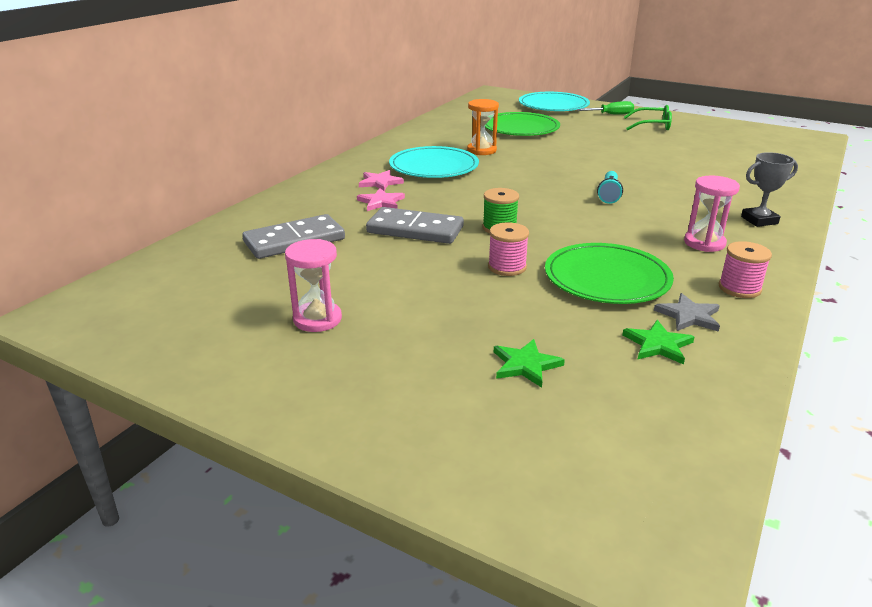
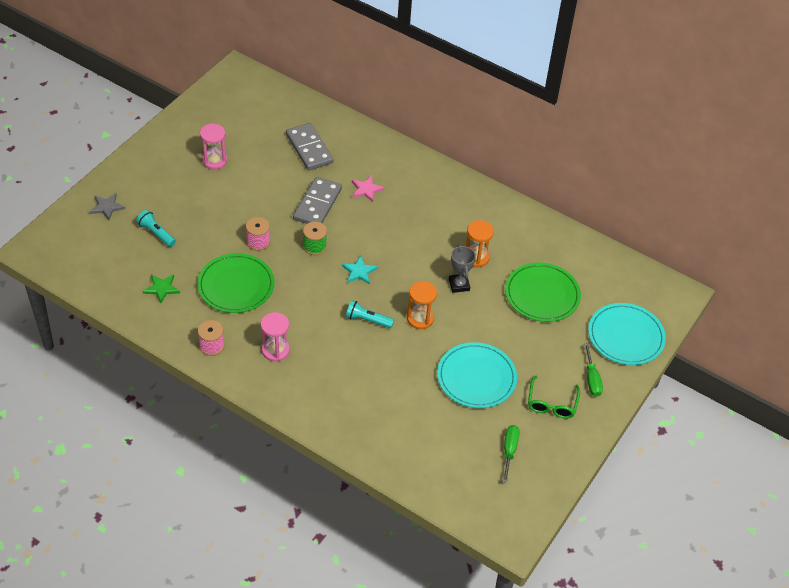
camera: 90 degrees right, 20 degrees up
pink star [359,170,404,191] -> none
turquoise plate [389,146,479,178] -> turquoise plate moved to [437,342,517,408]
green star [494,339,565,388] -> turquoise flashlight [136,210,176,247]
grey star [654,293,720,332] -> grey star moved to [90,193,125,220]
grey trophy [741,152,798,227] -> grey trophy moved to [449,245,476,293]
none -> turquoise star [342,256,378,284]
none -> orange hourglass [407,281,437,329]
none -> green screwdriver [503,425,520,483]

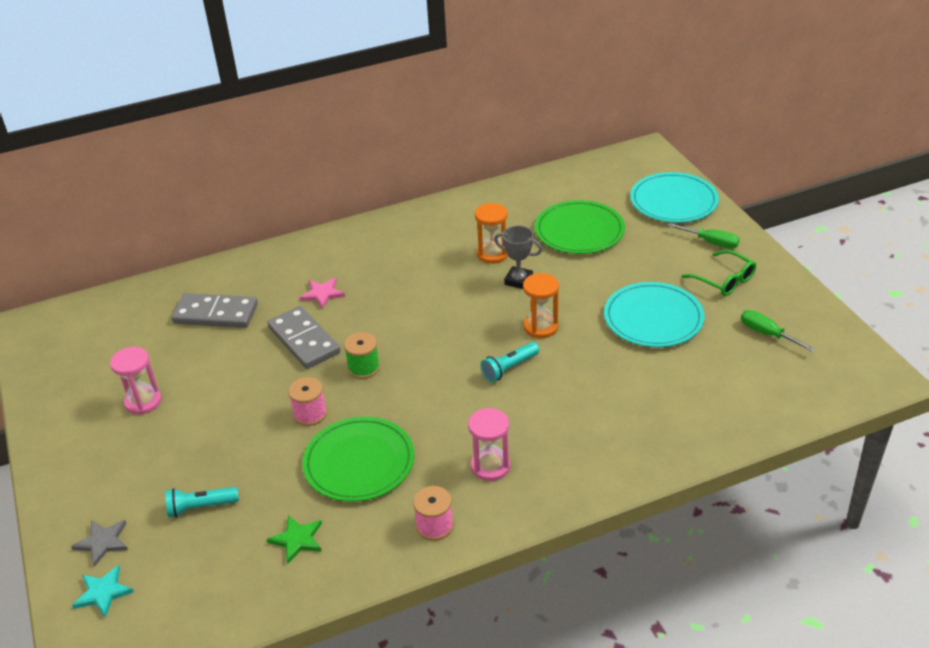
camera: 50 degrees left, 10 degrees down
turquoise star [342,256,378,284] -> turquoise star moved to [72,565,134,618]

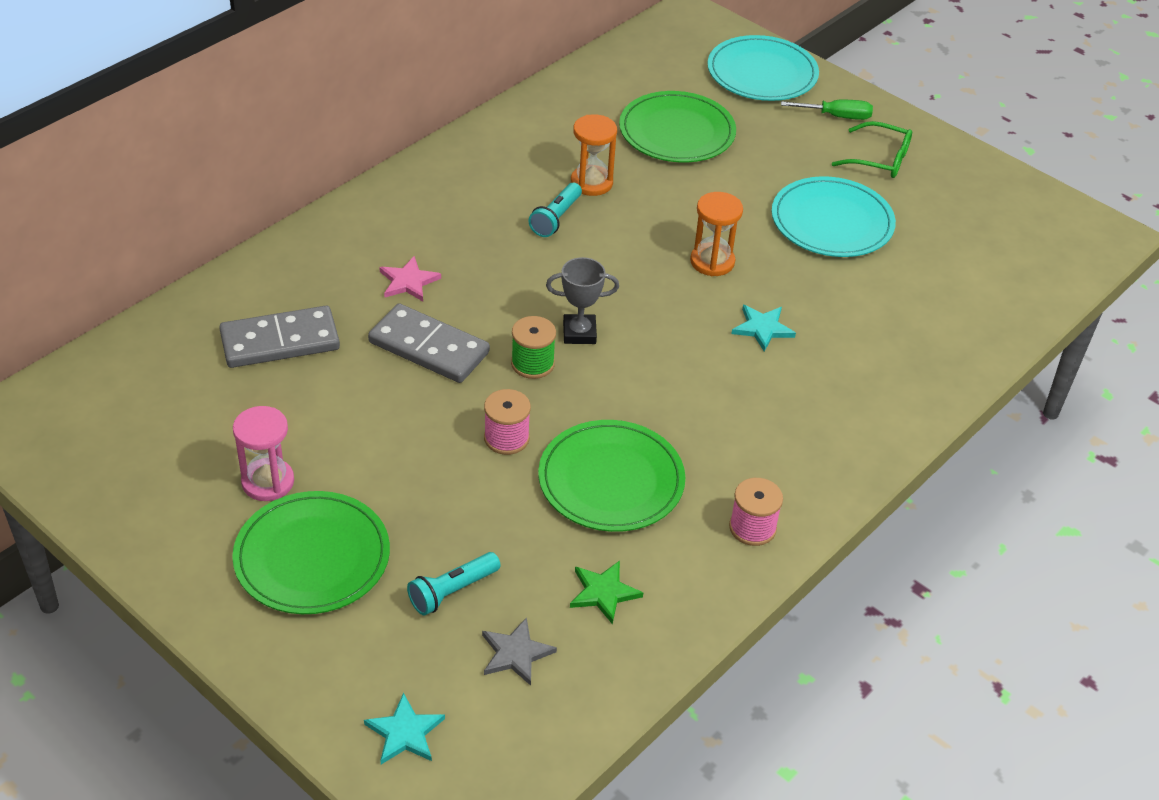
camera: 30 degrees left, 5 degrees up
grey star [71,520,128,567] -> grey star moved to [482,617,557,686]
pink hourglass [468,408,510,481] -> none
turquoise flashlight [481,342,539,382] -> turquoise flashlight moved to [529,183,582,237]
grey trophy [494,226,542,289] -> grey trophy moved to [546,257,619,344]
green screwdriver [741,310,815,352] -> none
none -> green plate [232,491,390,614]
none -> turquoise star [731,305,796,352]

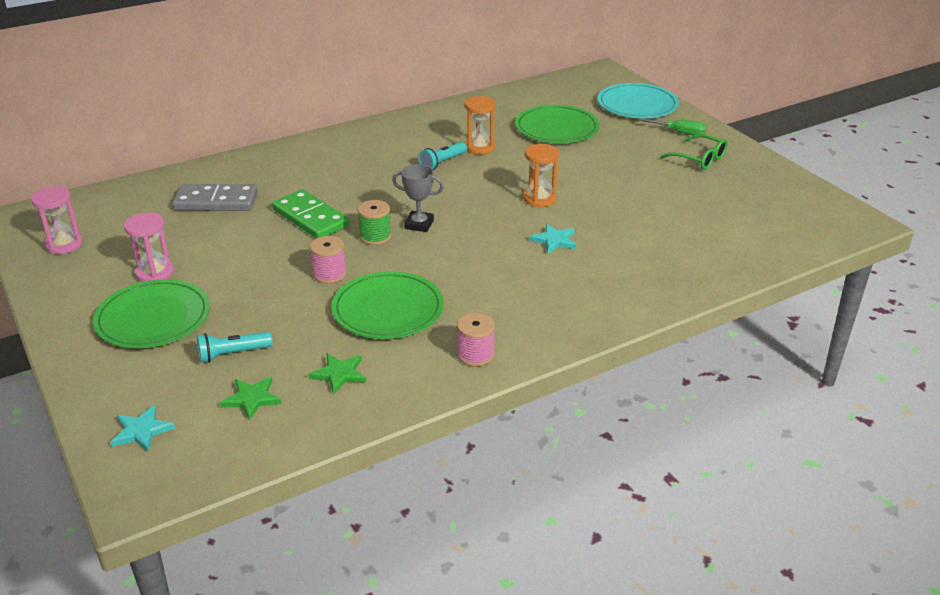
camera: 20 degrees right, 10 degrees down
grey domino [368,304,490,383] -> green domino [272,190,350,239]
pink star [379,256,441,301] -> none
grey star [482,617,557,686] -> green star [220,377,282,420]
turquoise plate [772,176,896,257] -> none
none -> pink hourglass [31,186,83,254]

